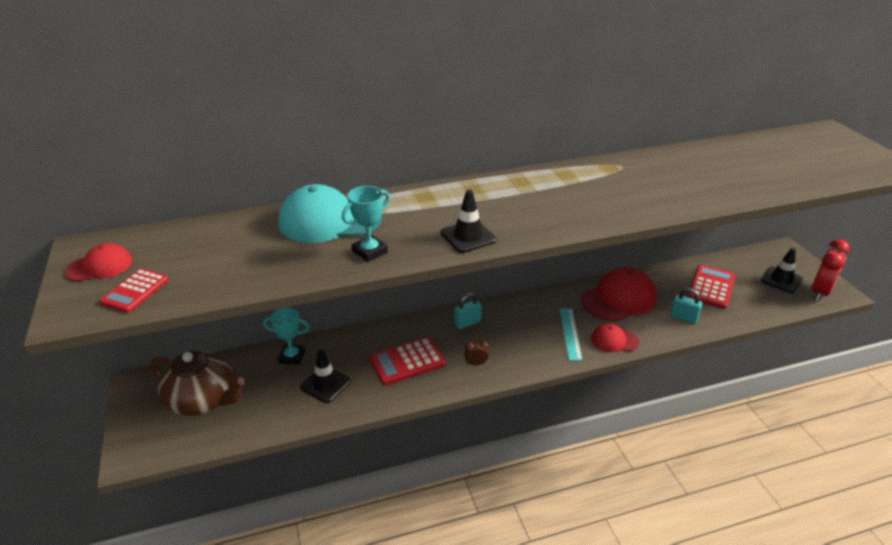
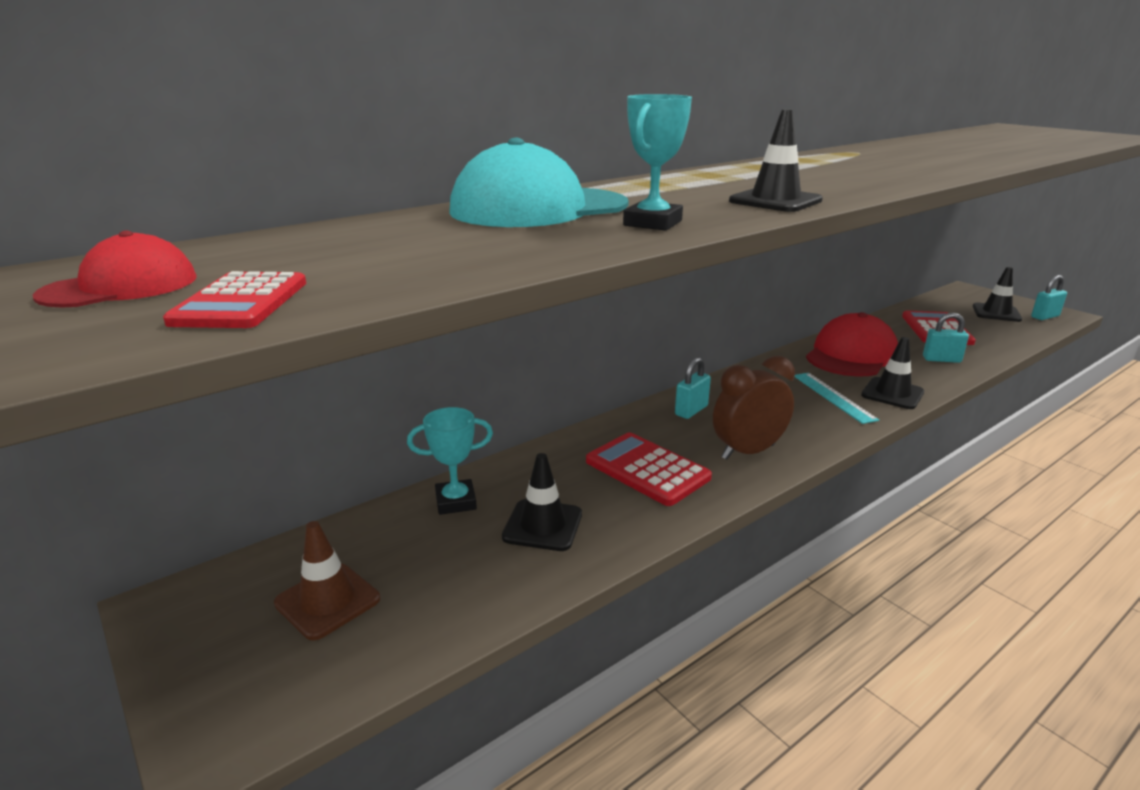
camera: 20 degrees left, 10 degrees down
brown teapot [150,351,245,416] -> brown traffic cone [274,521,380,641]
red calculator [369,337,445,385] -> red calculator turned 90 degrees clockwise [586,432,712,506]
brown clock [464,341,489,366] -> brown clock [713,356,795,460], size x2.17
red cap [591,323,639,352] -> black traffic cone [861,337,924,409]
red clock [811,239,850,301] -> turquoise padlock [1031,275,1067,320]

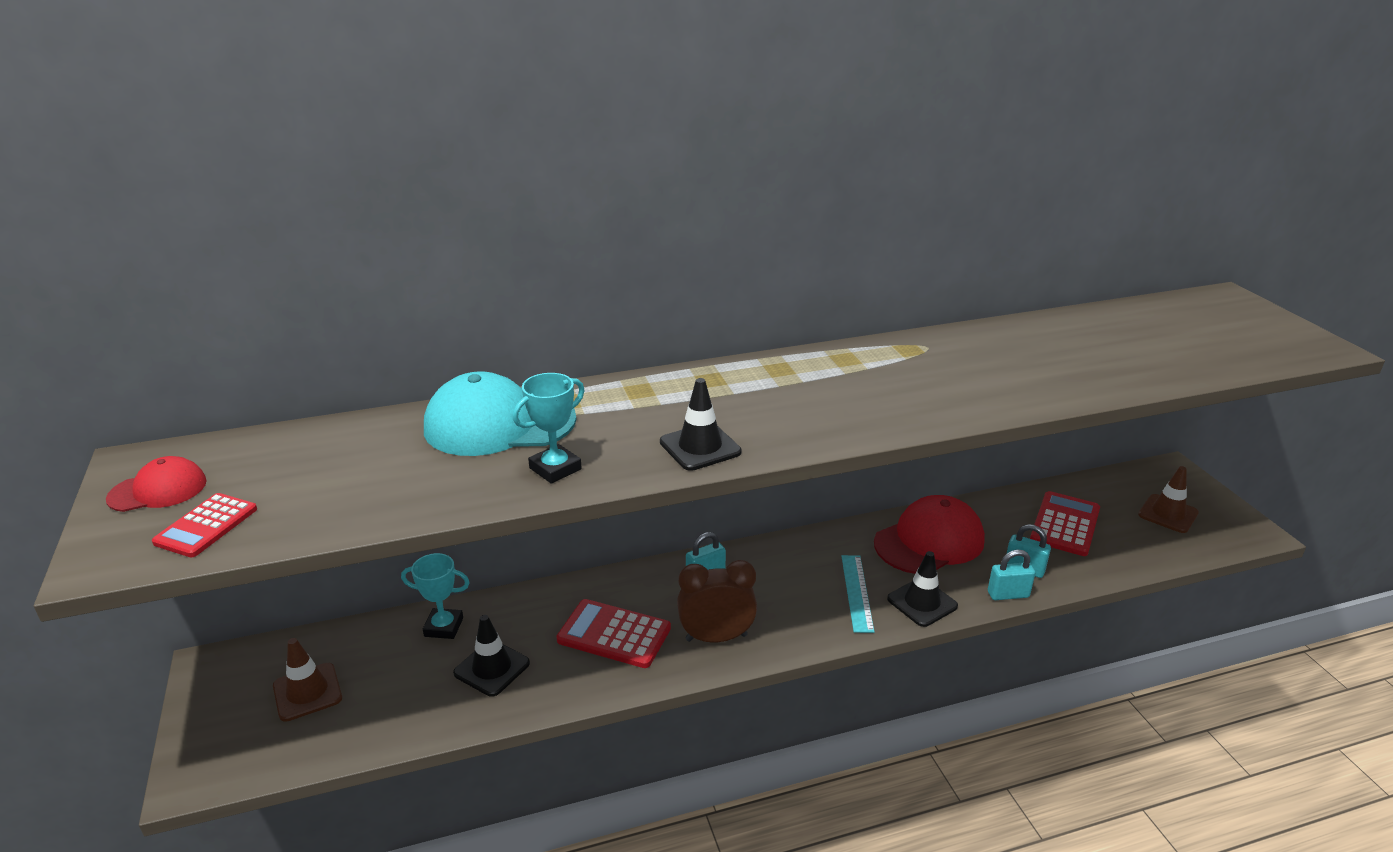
camera: 20 degrees right, 5 degrees up
red calculator [586,432,712,506] -> red calculator turned 45 degrees counterclockwise [556,599,671,668]
black traffic cone [973,267,1022,322] -> brown traffic cone [1138,466,1199,533]
turquoise padlock [1031,275,1067,320] -> turquoise padlock moved to [988,550,1035,600]

